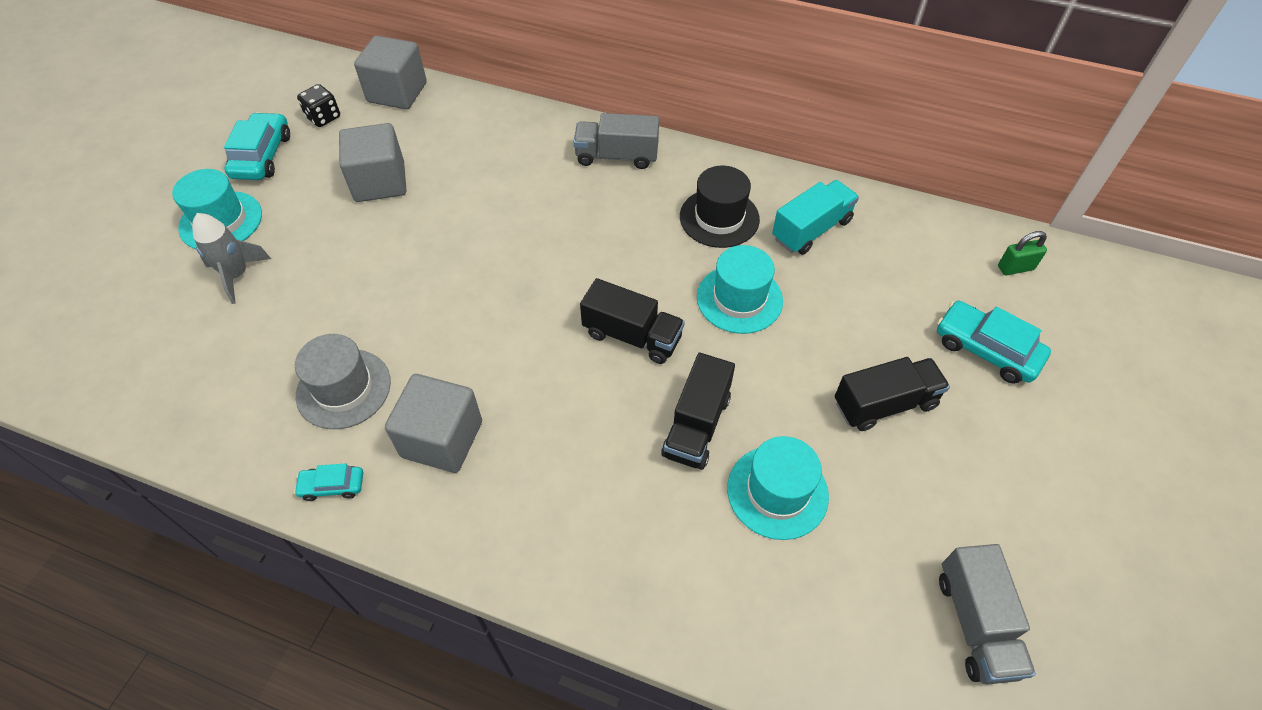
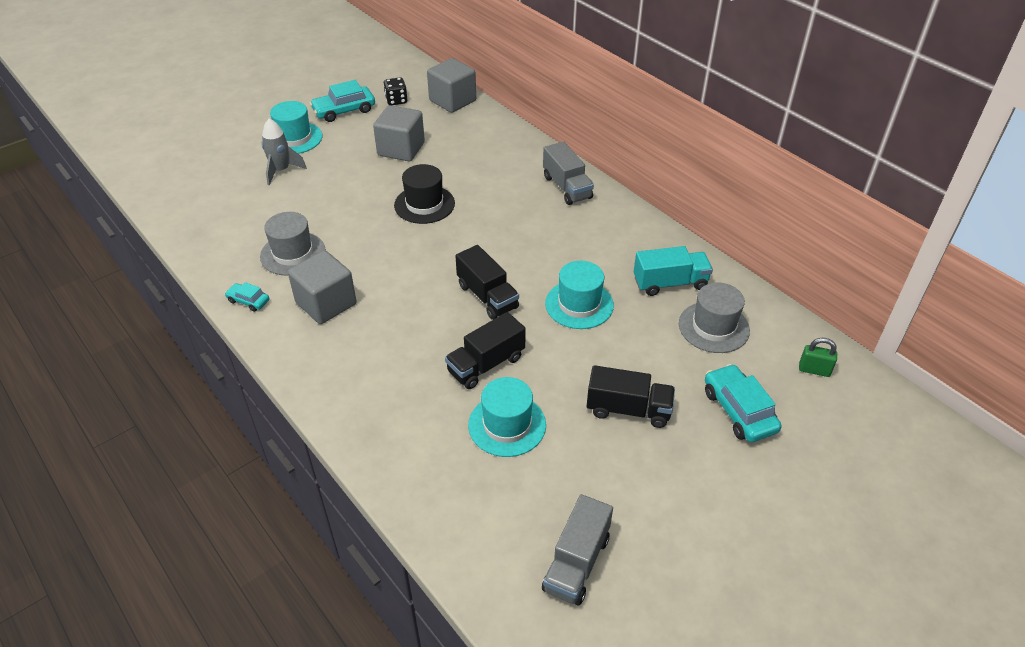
camera: 30 degrees right, 10 degrees down
turquoise car [224,112,290,180] -> turquoise car turned 150 degrees counterclockwise [310,80,375,122]
grey truck [573,113,659,169] -> grey truck turned 150 degrees counterclockwise [543,141,594,205]
black hat [680,166,760,248] -> black hat moved to [394,164,455,224]
none -> grey hat [679,282,750,353]

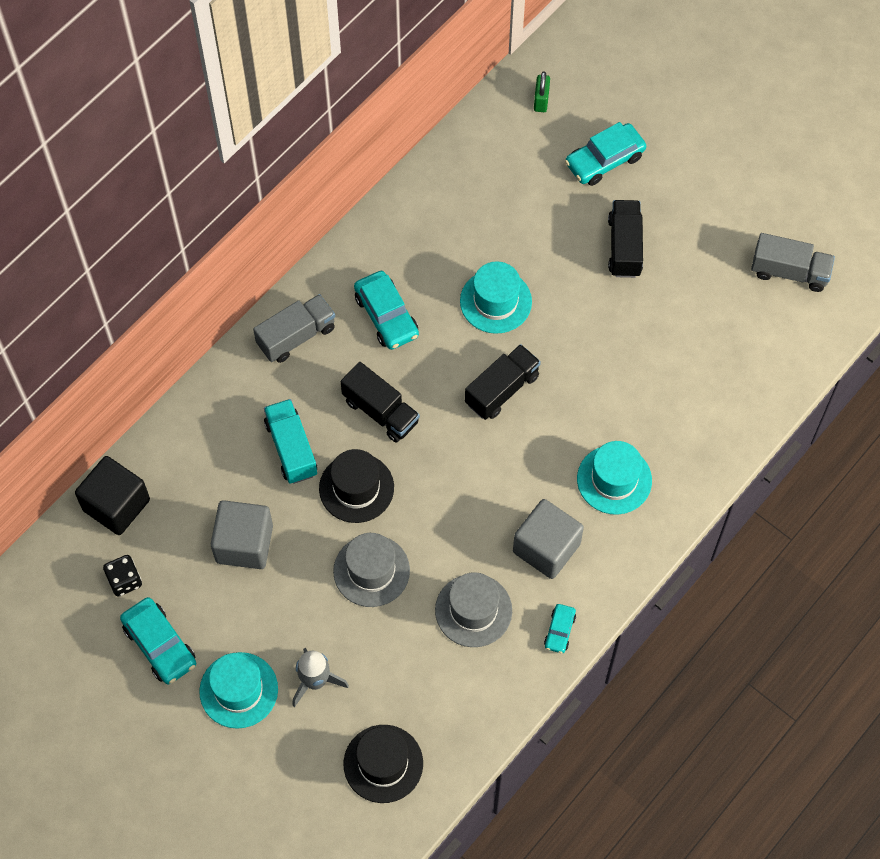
camera: 100 degrees left, 20 degrees up
grey cube [427,58,476,113] -> black cube [75,456,150,535]
black truck [445,312,526,389] -> black truck moved to [341,362,420,442]
turquoise hat [468,377,546,457] -> turquoise hat moved to [577,441,652,515]
turquoise truck [634,246,713,296] -> turquoise truck moved to [264,399,317,484]
grey hat [679,282,750,353] -> grey hat moved to [333,533,410,607]
none -> black hat [344,725,423,803]
none -> turquoise car [354,271,419,350]

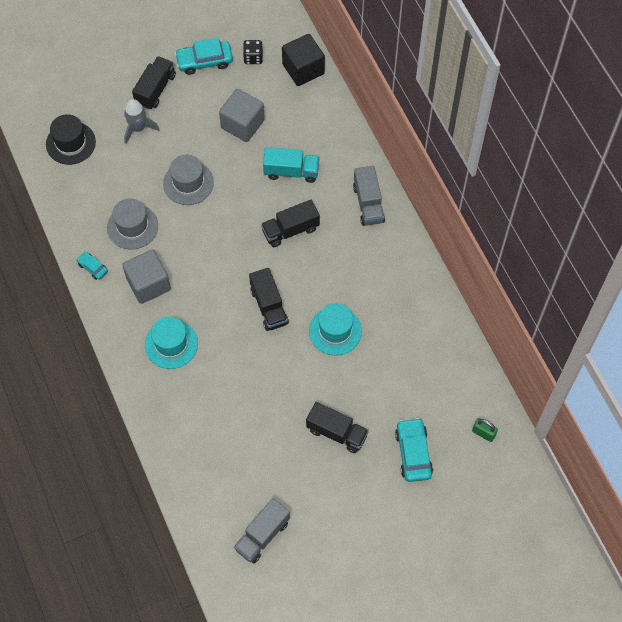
camera: 115 degrees right, 0 degrees up
turquoise hat [199,652,278,729] -> black truck [132,56,176,110]
black hat [319,449,394,523] -> none
turquoise car [354,271,419,350] -> none

